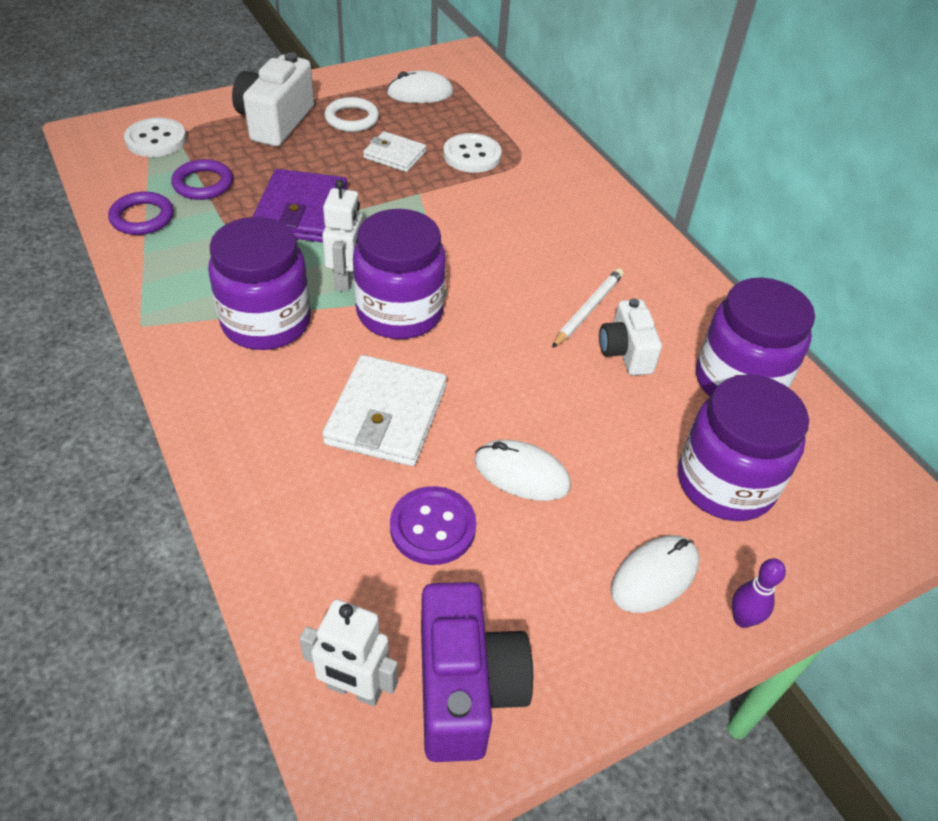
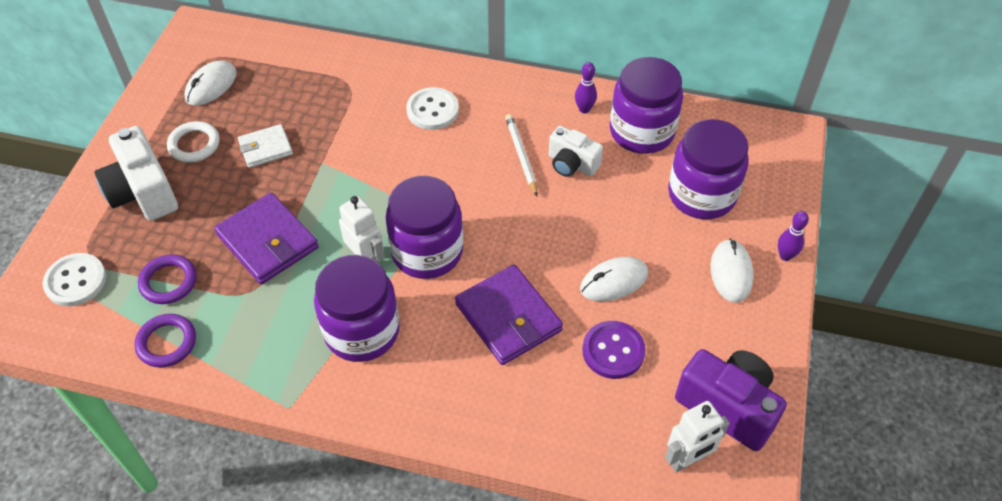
camera: 45 degrees left, 5 degrees up
white wallet [322,355,447,466] -> purple wallet [455,264,563,365]
white button [443,133,502,173] -> white button moved to [406,87,459,130]
none -> purple bowling pin [575,62,597,114]

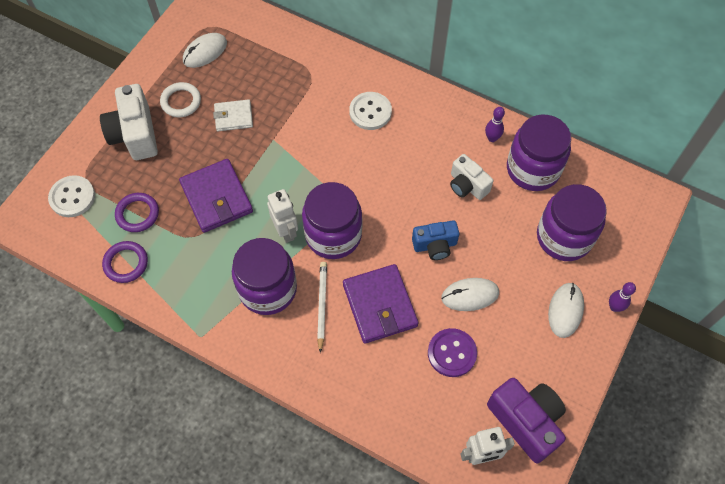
camera: 15 degrees right, 10 degrees up
white pencil [505,114,537,196] -> white pencil moved to [317,262,327,353]
none -> blue camera [412,220,459,260]

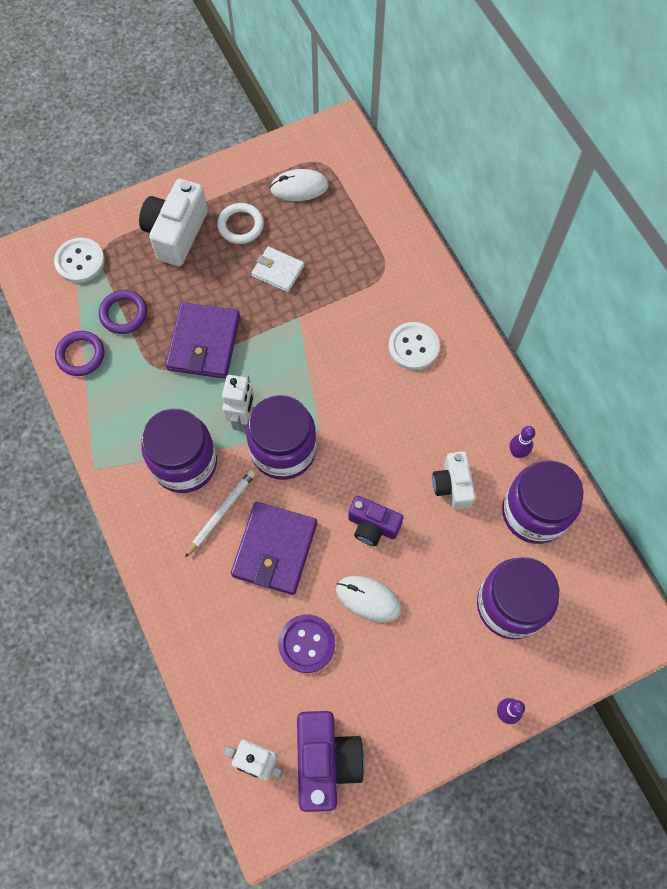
camera: 35 degrees right, 5 degrees up
blue camera [412,220,459,260] -> purple camera [348,496,403,546]
white mouse [548,283,584,338] -> none

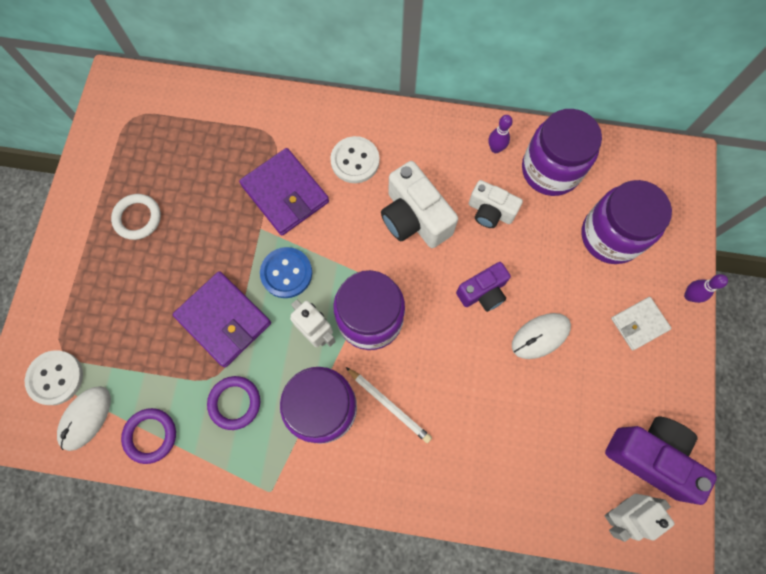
camera: 55 degrees left, 5 degrees up
purple ring [99,290,147,334] -> purple ring moved to [207,376,260,430]
white camera [139,179,208,266] -> white camera moved to [381,161,458,248]
white pencil [185,470,256,558] -> white pencil turned 150 degrees clockwise [346,367,432,443]
purple wallet [231,502,317,595] -> purple wallet moved to [239,148,329,236]
white wallet [252,247,304,292] -> white wallet moved to [611,297,672,350]
white mouse [270,169,329,201] -> white mouse moved to [57,386,111,451]
purple button [278,614,335,673] -> none
none -> blue button [260,247,312,298]

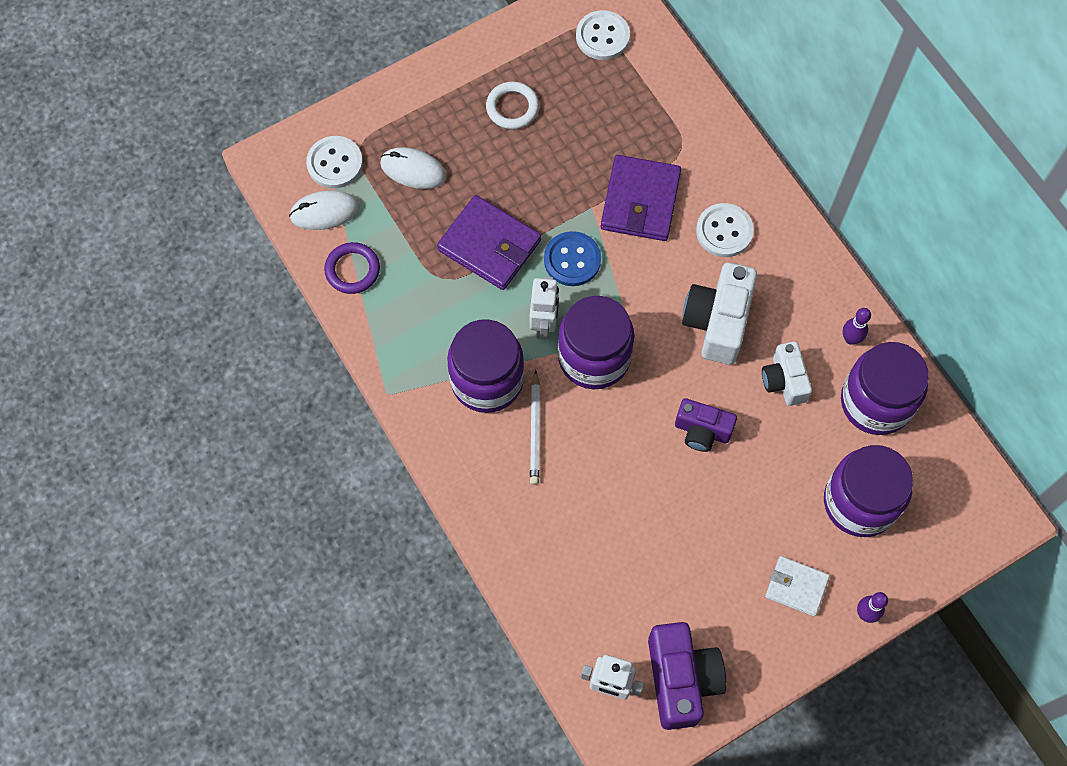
camera: 50 degrees right, 5 degrees down
purple wallet [173,271,271,367] -> purple wallet turned 60 degrees counterclockwise [437,195,541,290]
purple ring [207,376,260,430] -> none
white mouse [512,313,571,359] -> white mouse moved to [380,147,447,189]
none -> white button [576,10,630,60]

